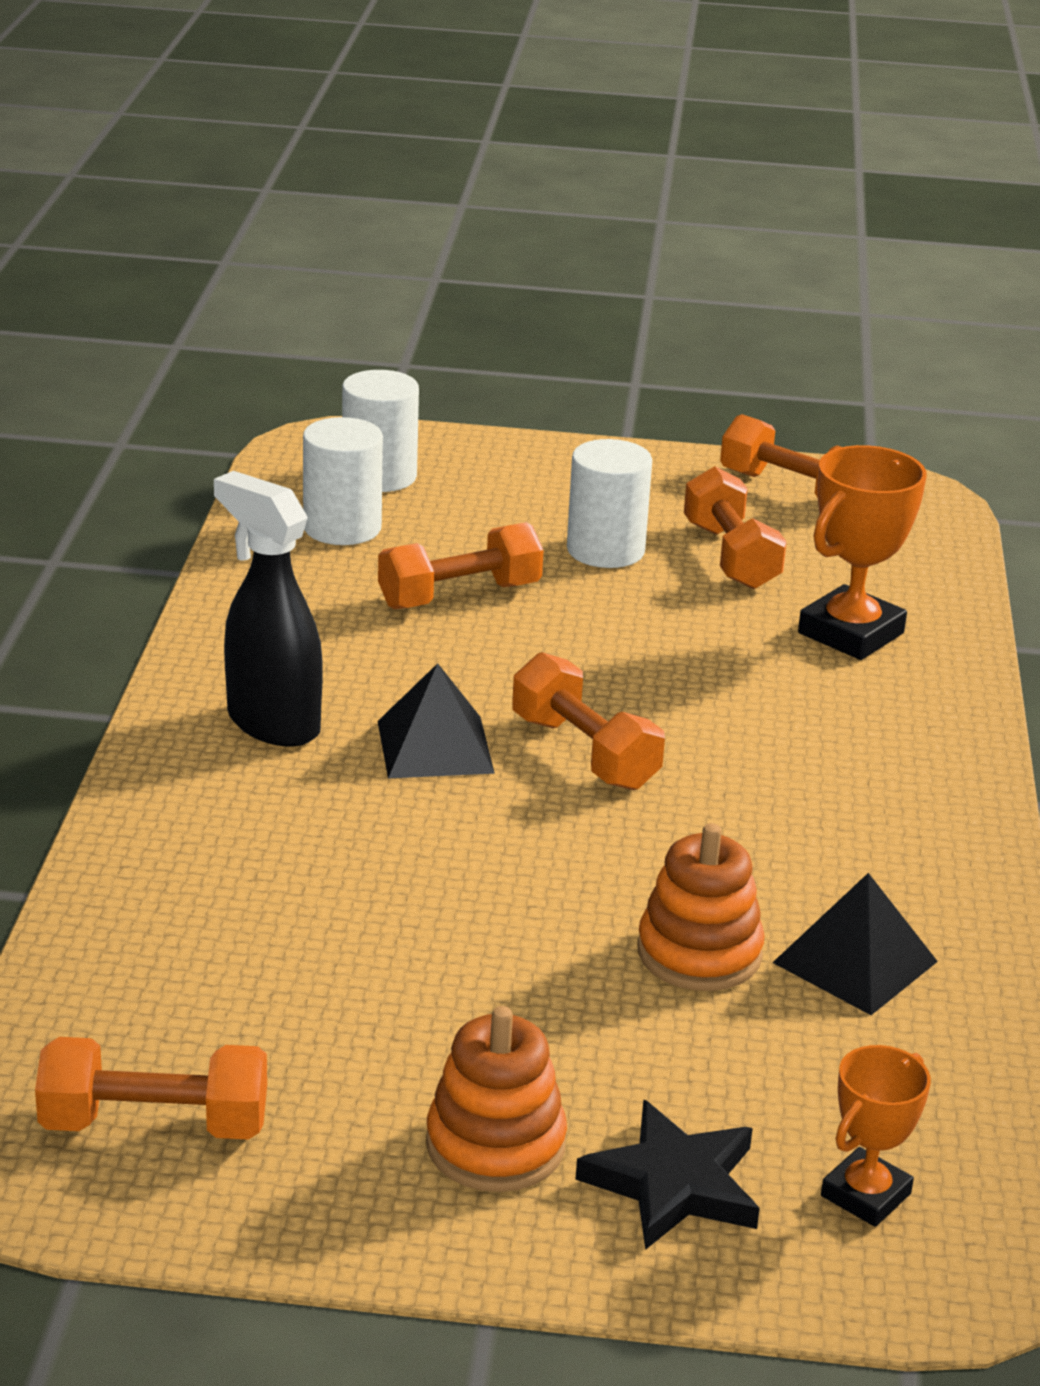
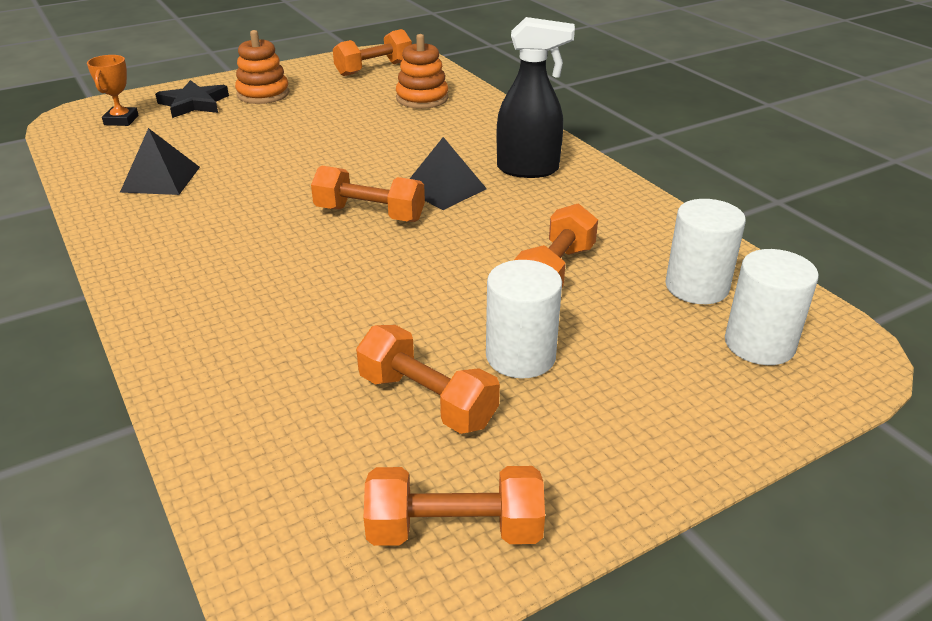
camera: 145 degrees right, 5 degrees up
orange stacking toy [637,823,765,991] -> orange stacking toy moved to [396,34,448,109]
orange trophy [798,445,927,660] -> none

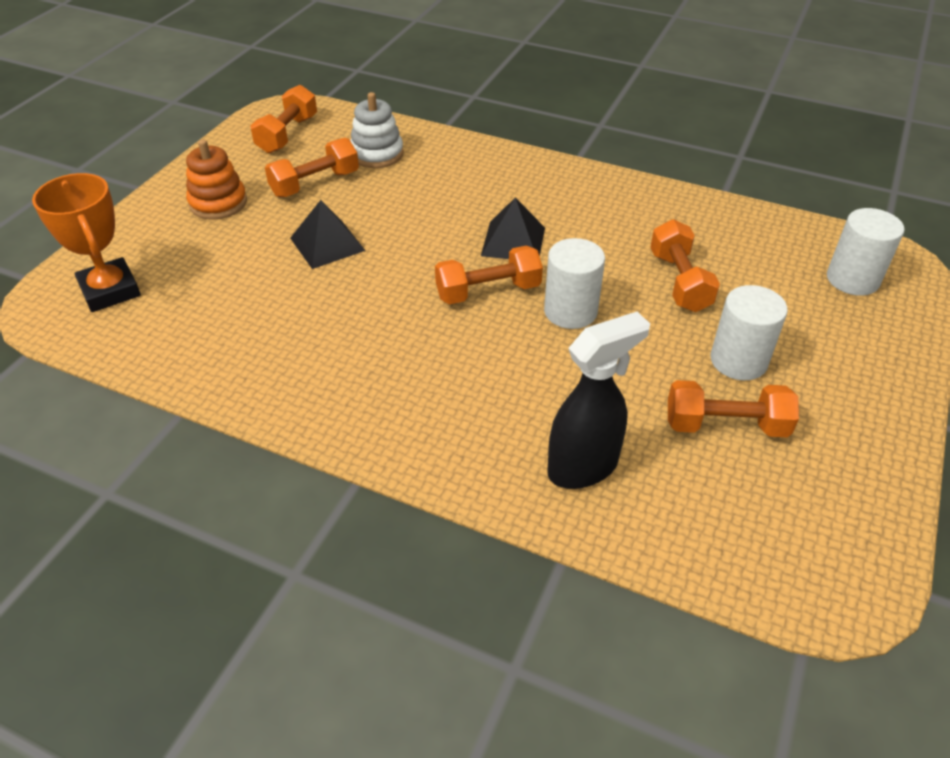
camera: 35 degrees left, 10 degrees up
orange trophy [87,55,139,126] -> orange trophy [32,173,141,312], size x1.63
black pyramid [120,128,200,195] -> black pyramid moved to [290,200,366,269]
black star [155,80,229,118] -> none
orange dumbbell [363,466,545,546] -> orange dumbbell moved to [265,138,359,197]
orange stacking toy [396,34,448,109] -> white stacking toy [350,92,404,168]
black spray bottle [497,17,575,178] -> black spray bottle moved to [547,312,650,489]
white cylinder [665,199,746,304] -> white cylinder moved to [544,238,605,329]

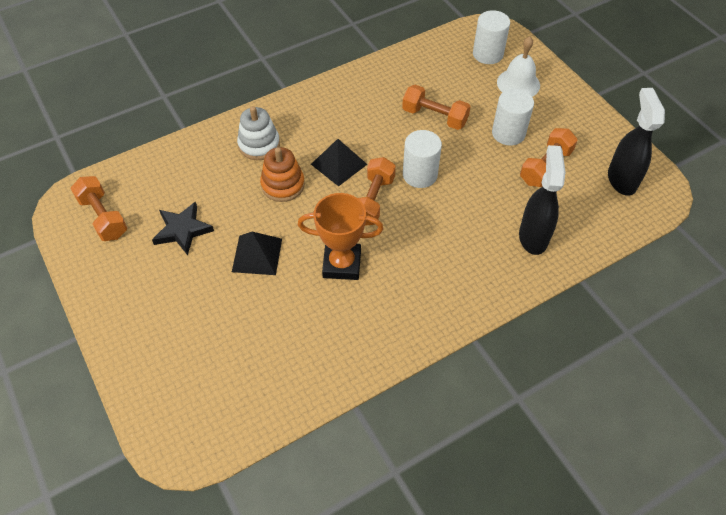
camera: 55 degrees left, 10 degrees up
orange trophy [32,173,141,312] -> orange trophy moved to [298,193,384,280]
orange stacking toy [186,139,247,220] -> orange stacking toy moved to [260,147,305,202]
orange dumbbell [265,138,359,197] -> black star [152,202,214,255]
white stacking toy [350,92,404,168] -> white stacking toy moved to [237,106,280,160]
none -> white bell [497,36,540,97]
none -> black spray bottle [608,88,665,196]

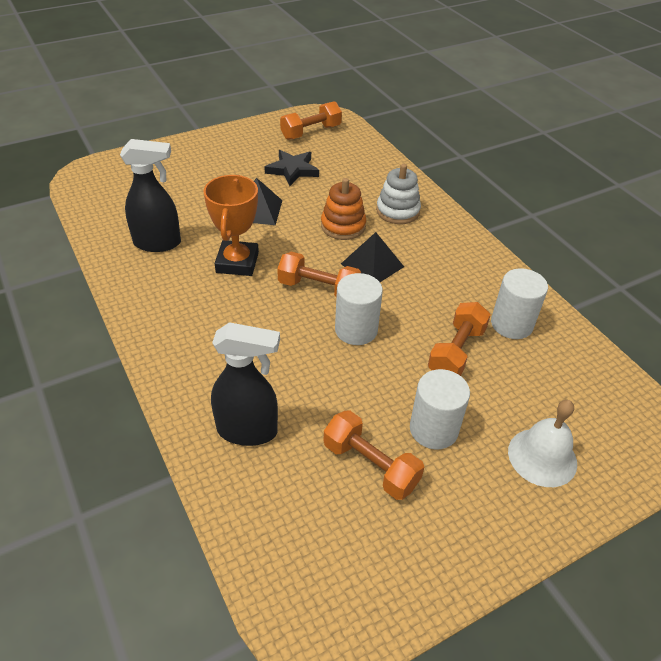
camera: 90 degrees right, 10 degrees down
white cylinder [473,10,510,64] -> white cylinder moved to [491,268,548,339]
black spray bottle [608,88,665,196] -> black spray bottle moved to [120,139,181,252]

